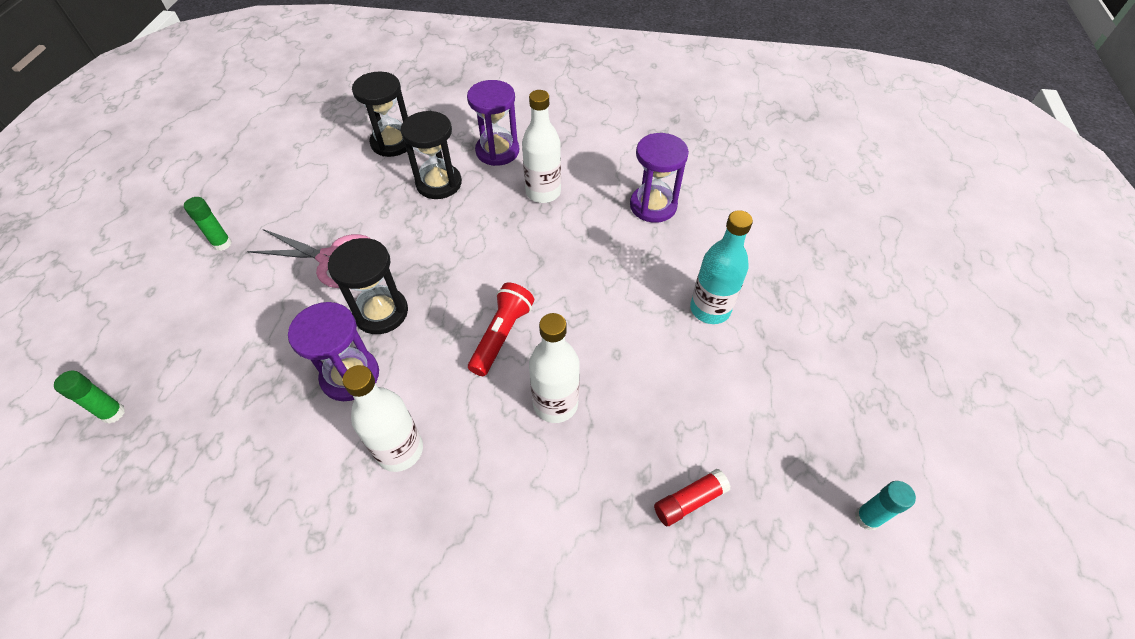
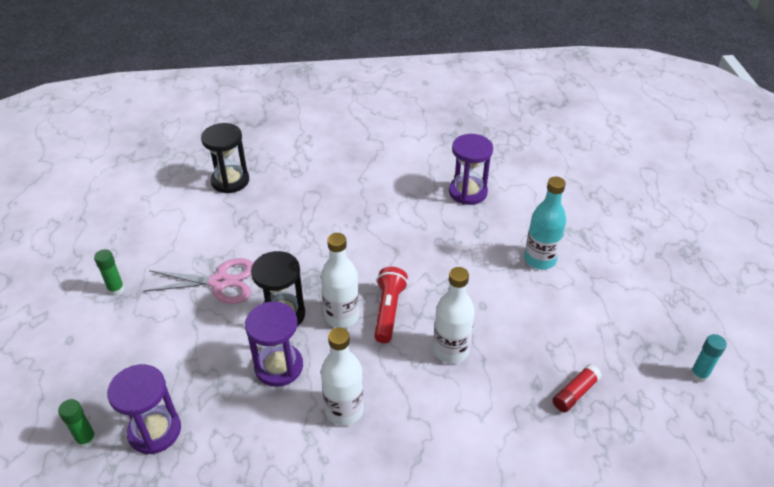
camera: 15 degrees left, 10 degrees down
black hourglass [400,111,462,199] -> none
purple hourglass [467,80,519,166] -> purple hourglass moved to [107,364,181,454]
white bottle [522,90,561,203] -> white bottle moved to [321,233,359,328]

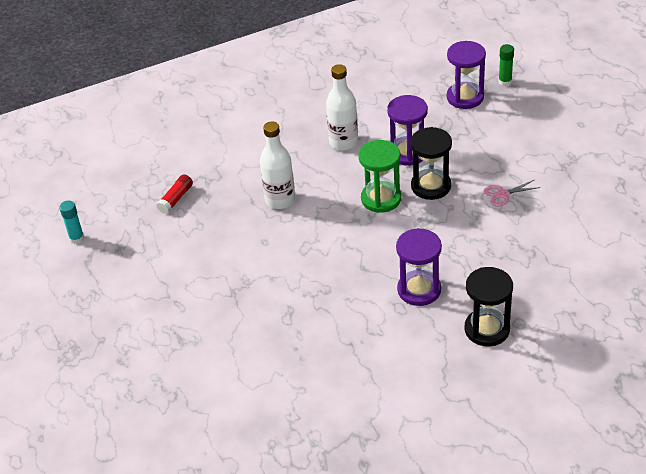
camera: 165 degrees right, 0 degrees up
green glue stick [94,249,125,296] -> none
pink scissors [144,258,253,304] -> pink scissors [484,180,541,206], size x0.55
black hourglass [201,123,249,193] -> black hourglass moved to [465,267,513,347]
white bottle [321,233,359,328] -> green hourglass [359,140,401,213]
red flashlight [374,267,408,343] -> none
purple hourglass [449,134,493,205] -> purple hourglass moved to [396,228,442,306]
turquoise bottle [524,177,566,270] -> none

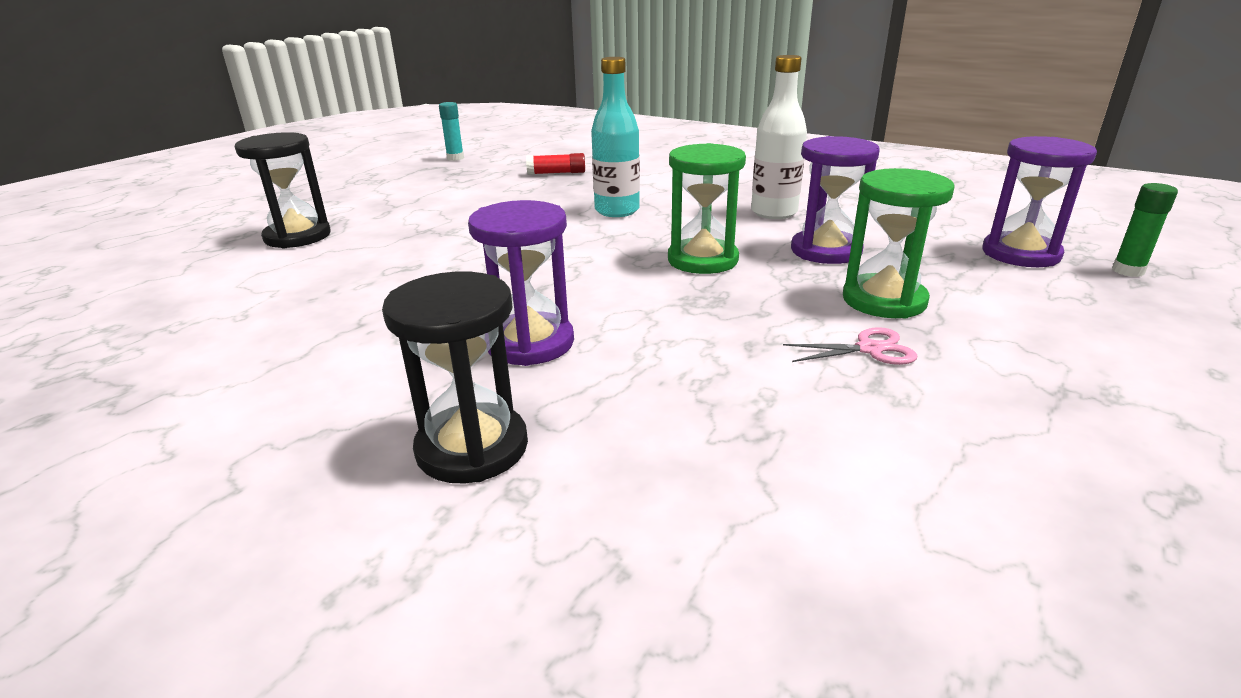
camera: 55 degrees right, 15 degrees down
white bottle [260,122,295,209] -> turquoise bottle [591,57,640,217]
black hourglass [410,127,452,200] -> black hourglass moved to [235,132,330,248]
pink scissors [484,180,541,206] -> pink scissors turned 135 degrees clockwise [783,327,917,365]
none -> green hourglass [843,168,955,319]

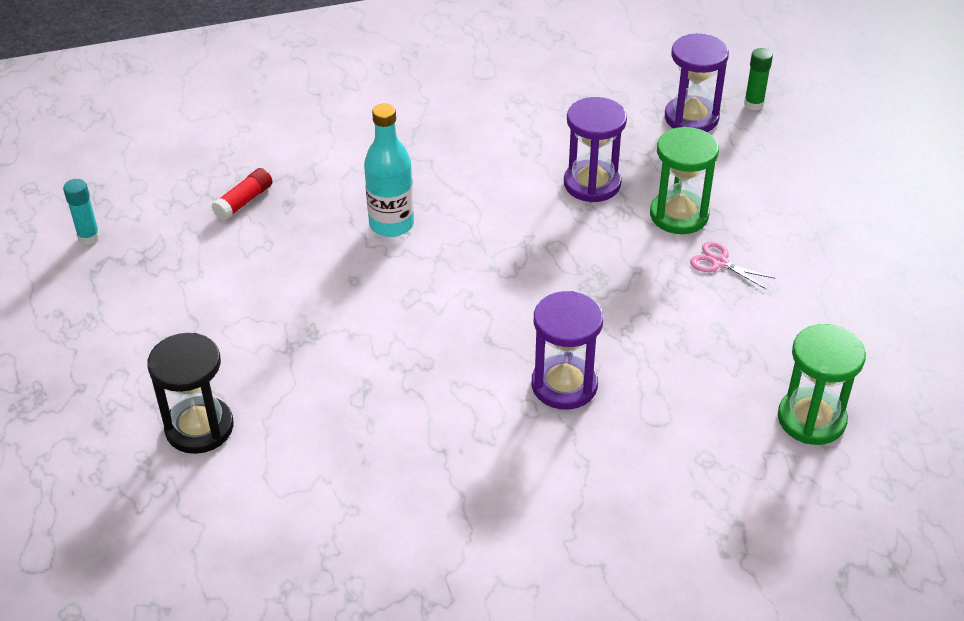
camera: 50 degrees left, 15 degrees up
black hourglass [382,271,528,483] -> none
green hourglass [668,143,746,274] -> green hourglass moved to [778,324,866,445]
white bottle [751,55,807,219] -> none
pink scissors [783,327,917,365] -> pink scissors turned 90 degrees counterclockwise [690,241,775,289]

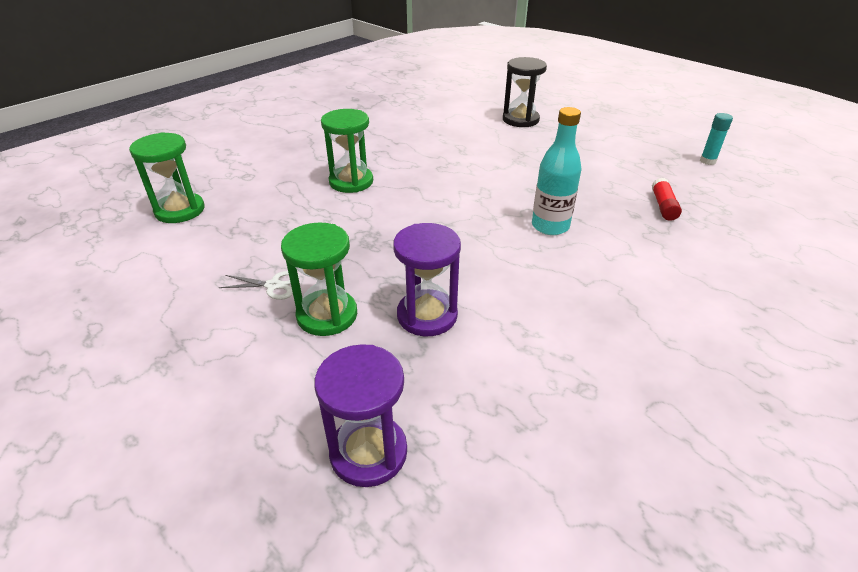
camera: 150 degrees right, 5 degrees down
purple hourglass [532,291,603,410] -> green hourglass [321,109,373,193]
pink scissors [690,241,775,289] -> white scissors [218,271,300,300]
green glue stick [744,48,773,111] -> none

